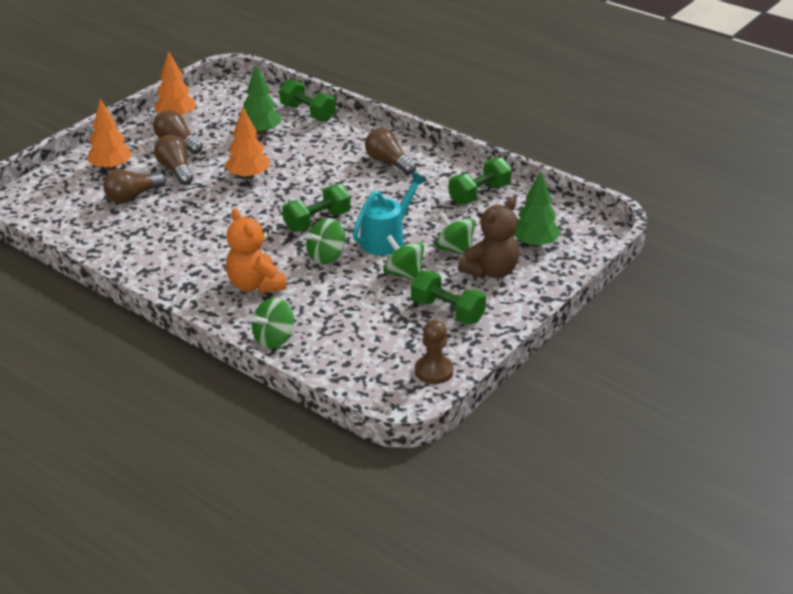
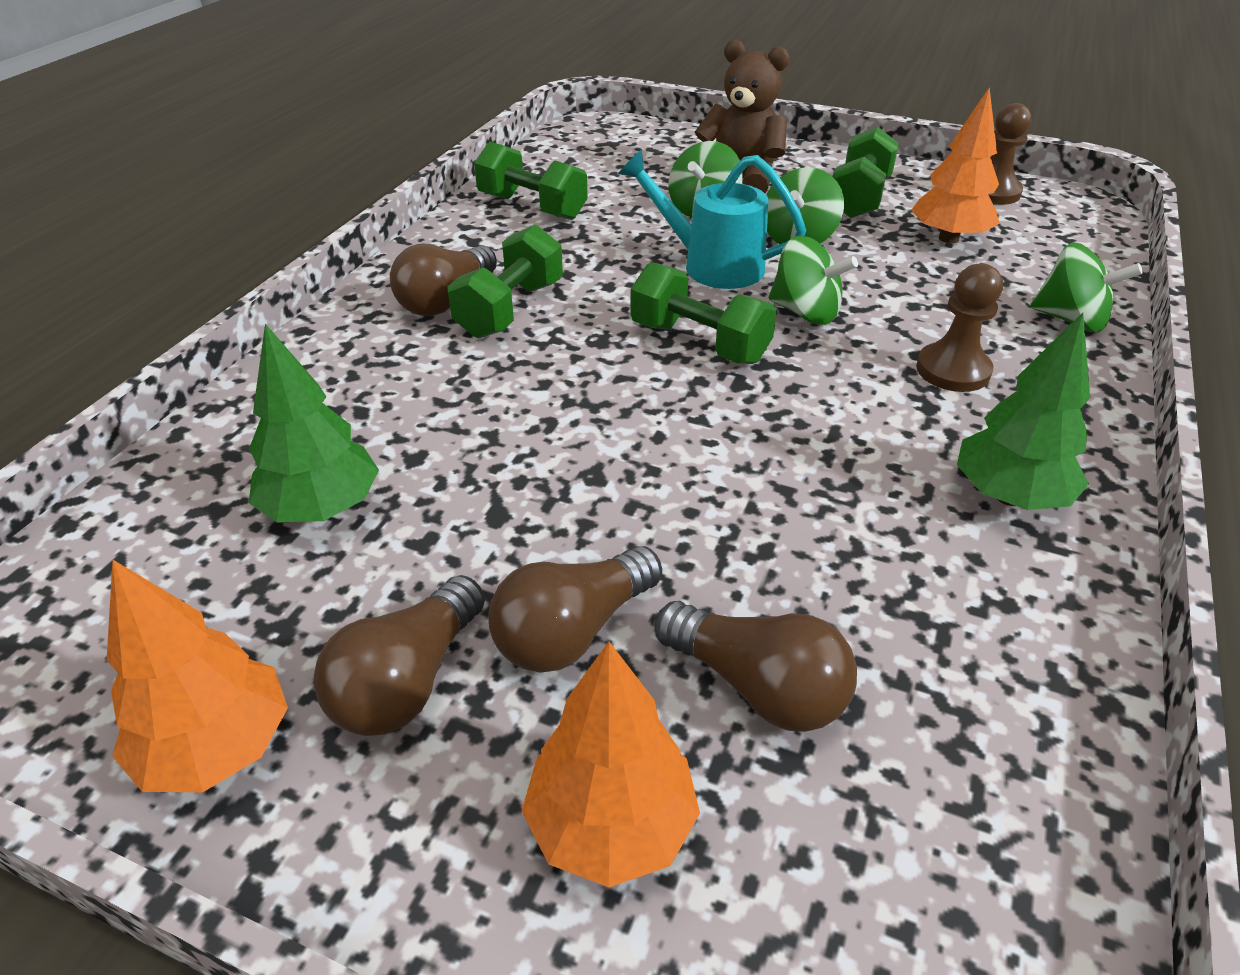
camera: 105 degrees left, 5 degrees up
orange tree [225,107,270,179] -> orange tree moved to [911,88,1000,244]
orange teddy bear [226,208,286,293] -> brown pawn [916,263,1003,392]
green dumbbell [279,79,336,122] -> green dumbbell moved to [447,224,563,338]
green tree [515,172,561,247] -> green tree moved to [957,313,1090,510]

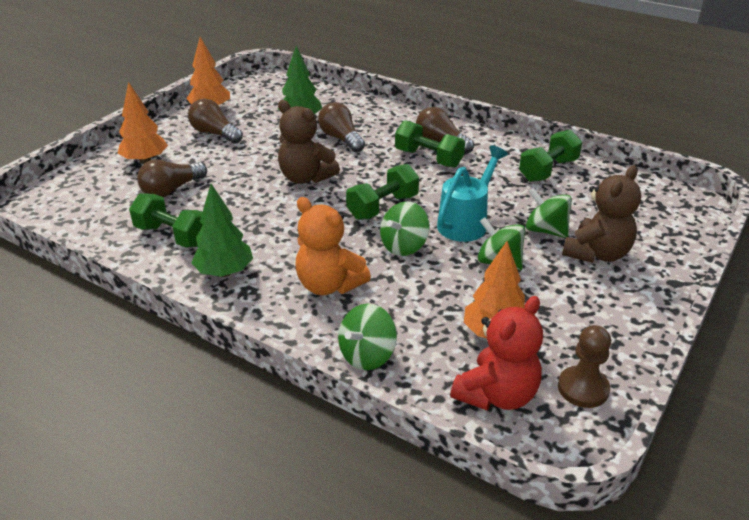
camera: 100 degrees right, 5 degrees down
brown light bulb [488,546,662,673] -> brown light bulb moved to [318,102,365,152]
green dumbbell [833,127,899,218] -> green dumbbell moved to [129,193,203,248]
brown pawn [916,263,1003,392] -> orange teddy bear [295,197,371,295]
none -> brown teddy bear [278,100,340,184]
none -> red teddy bear [450,296,543,410]

